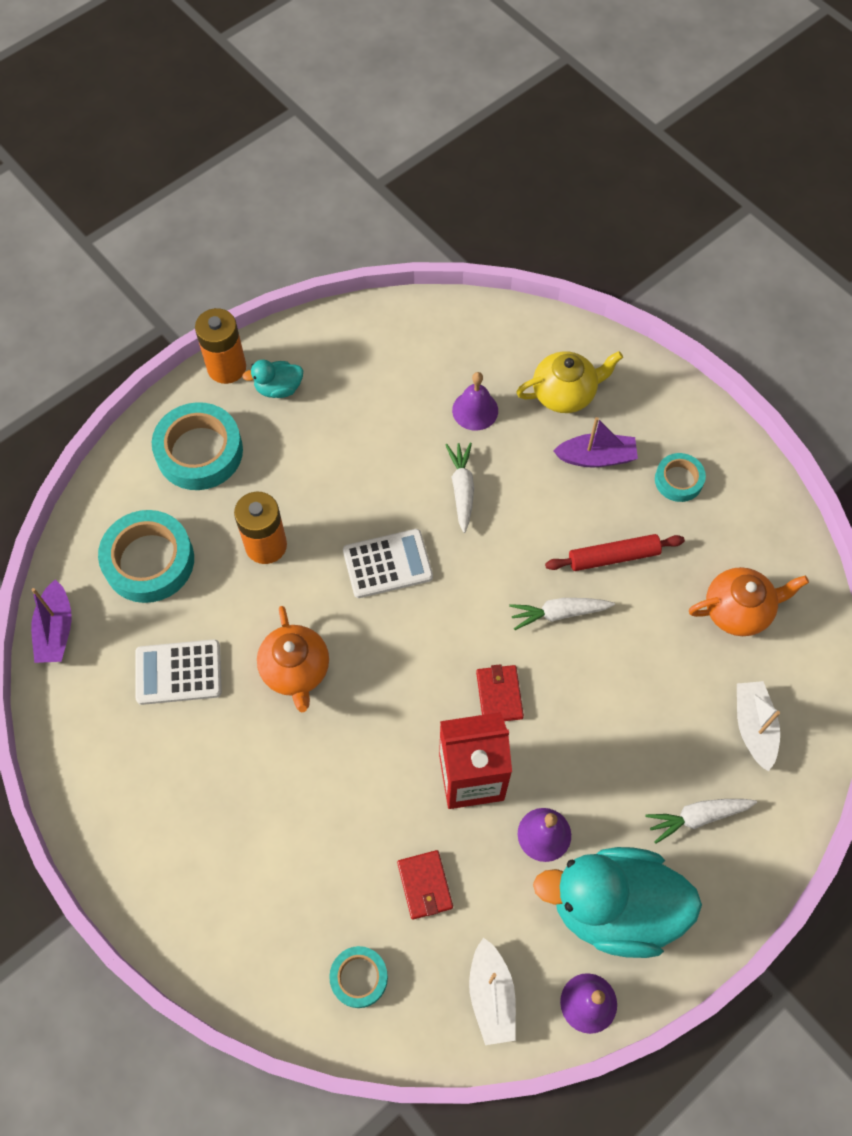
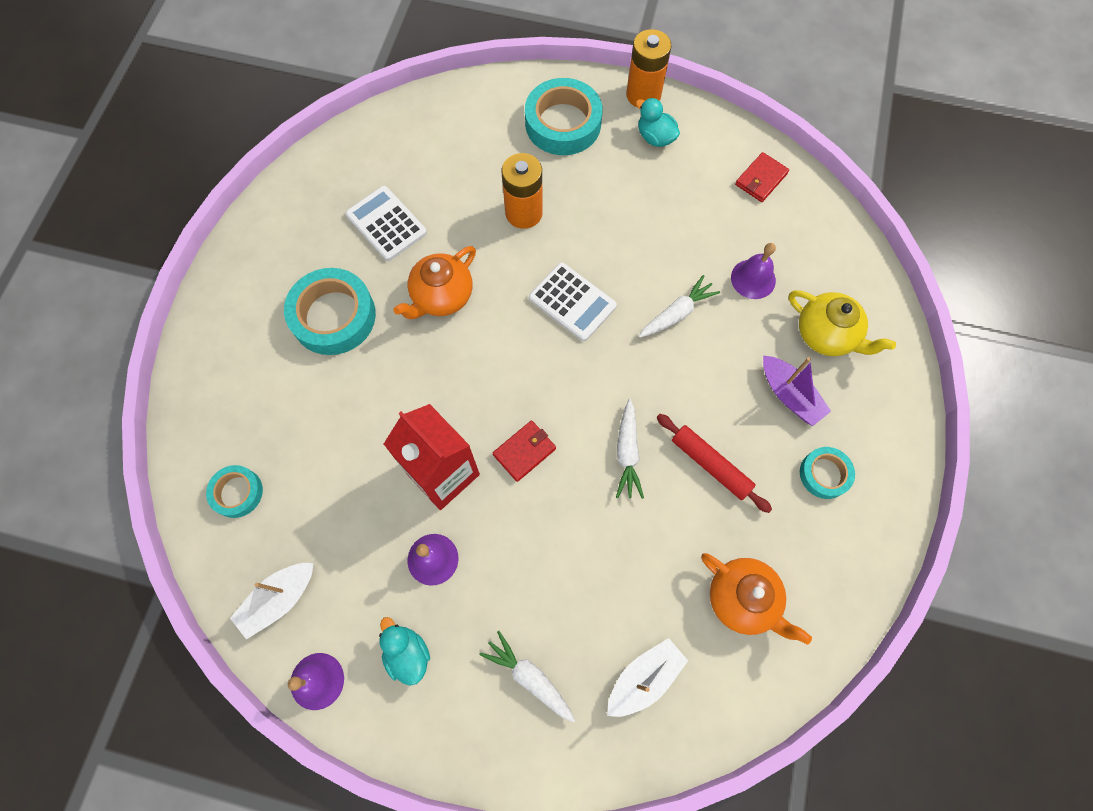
camera: 55 degrees right, 5 degrees up
purple boat [31,579,72,663] -> none
turquoise tape [98,510,194,603] -> turquoise tape moved to [284,268,376,355]
red wallet [397,850,453,920] -> red wallet moved to [735,152,789,202]
white carrot [509,598,615,630] -> white carrot turned 135 degrees counterclockwise [616,399,644,499]
turquoise duck [533,847,702,958] -> turquoise duck [379,617,430,686], size x0.44

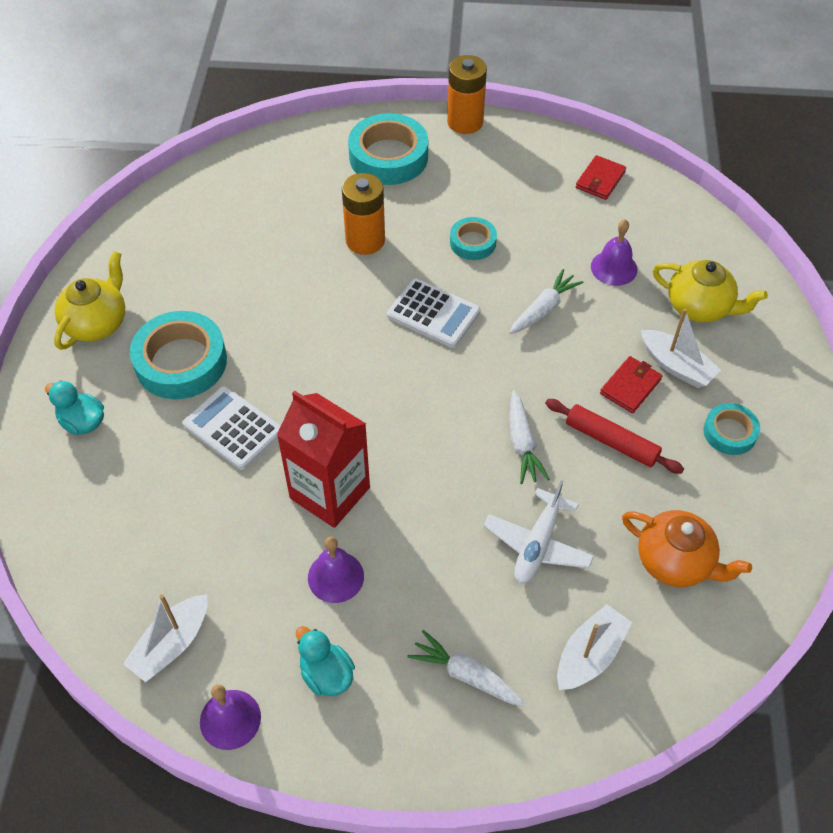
camera: 10 degrees left, 15 degrees down
turquoise tape [206,465,263,518] -> turquoise tape moved to [450,217,497,260]
white calculator [345,186,427,261] -> white calculator moved to [183,386,281,470]
orange teapot [393,246,476,319] -> none
red wallet [493,420,556,482] -> red wallet moved to [600,356,662,413]
turquoise duck [636,98,680,147] -> turquoise duck moved to [45,380,104,435]
purple boat [763,355,831,426] -> white boat [641,308,721,388]
none -> yellow teapot [54,251,125,350]
none -> white plane [484,480,594,583]

